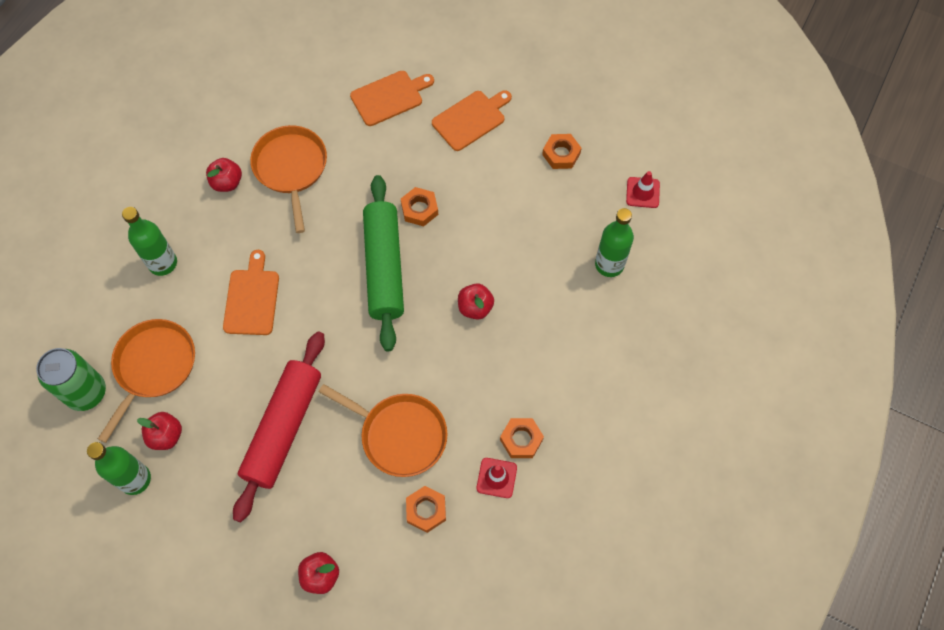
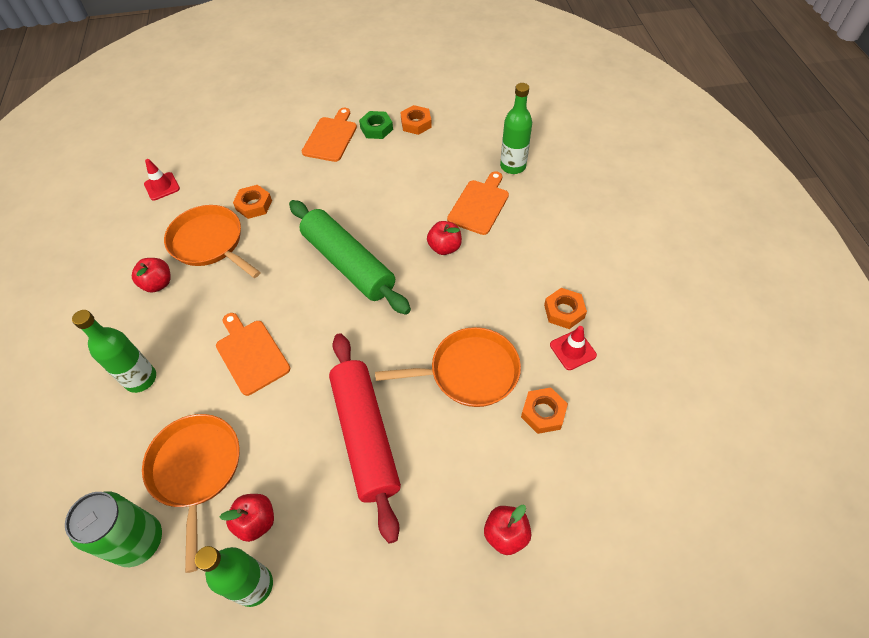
camera: 35 degrees left, 10 degrees down
orange cutting board [350,71,434,126] -> orange cutting board moved to [447,171,509,235]
orange nut [401,187,438,226] -> orange nut moved to [233,185,272,219]
red traffic cone [626,171,660,208] -> red traffic cone moved to [144,159,180,201]
none -> green nut [359,111,393,139]

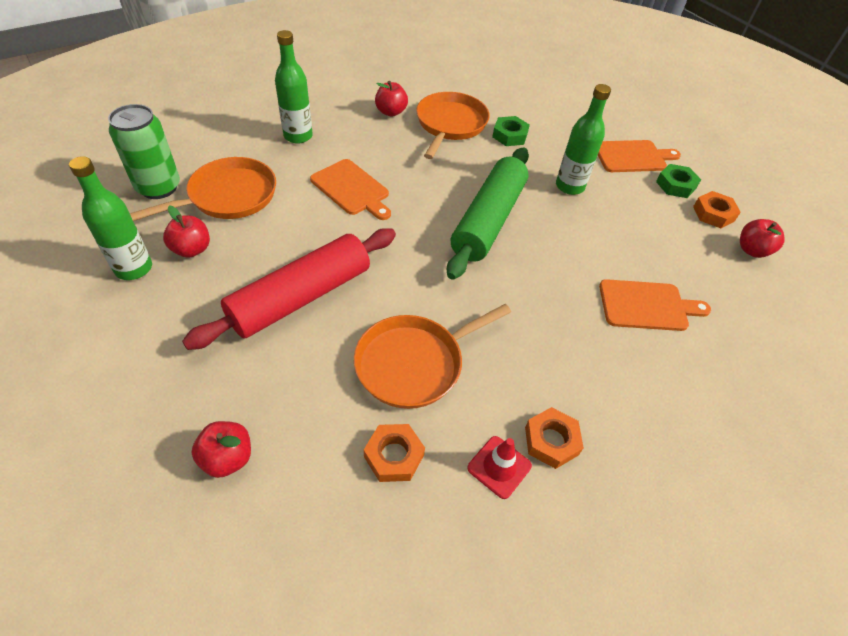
camera: 60 degrees right, 5 degrees down
red traffic cone [144,159,180,201] -> none
orange cutting board [216,313,290,396] -> orange cutting board turned 105 degrees clockwise [310,159,391,220]
orange nut [233,185,272,219] -> green nut [492,116,530,146]
orange pan [375,327,521,407] -> orange pan turned 90 degrees clockwise [354,304,511,409]
red apple [427,221,462,255] -> red apple moved to [740,219,785,258]
green bottle [500,83,532,174] -> green bottle moved to [556,84,611,195]

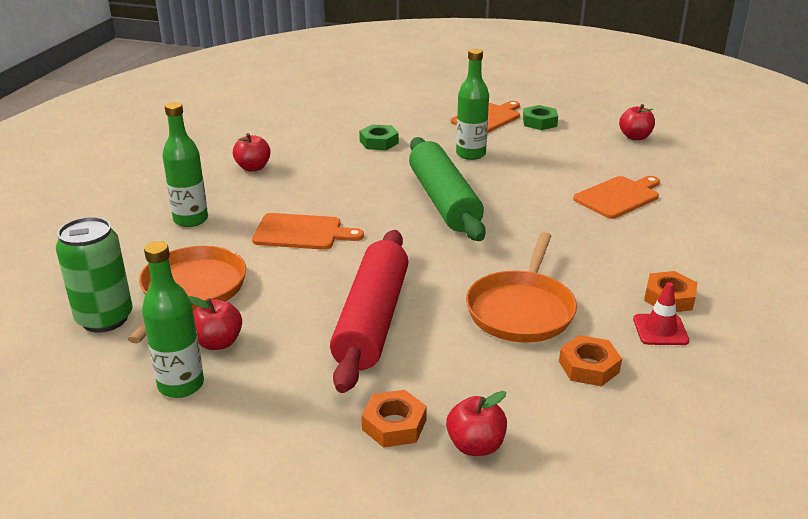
camera: 35 degrees left, 20 degrees down
orange pan [416,92,490,159] -> none
orange nut [693,191,741,228] -> orange nut moved to [361,390,427,448]

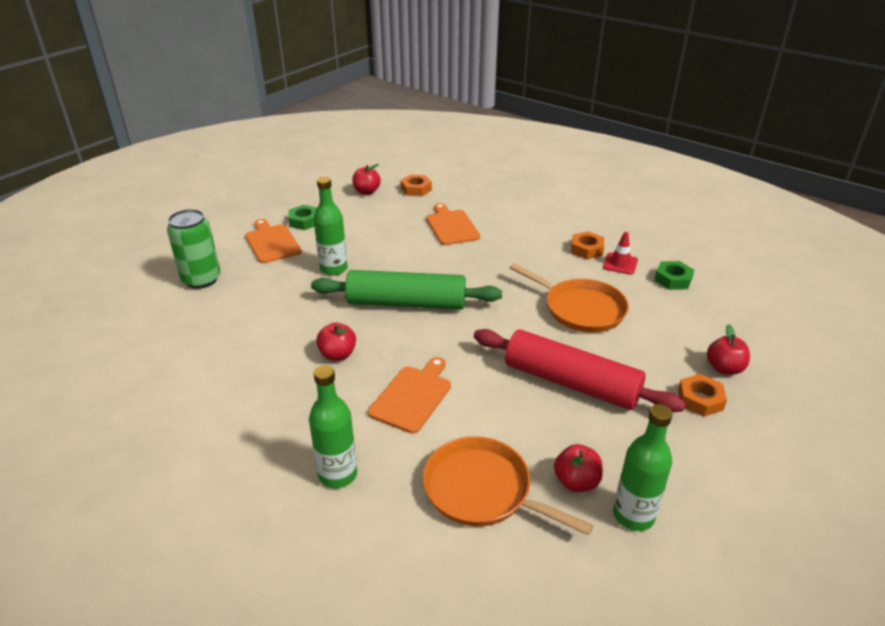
camera: 70 degrees left, 5 degrees up
green can [56,217,133,333] -> green can moved to [167,209,220,289]
red apple [233,133,271,172] -> red apple moved to [316,322,356,361]
green nut [359,124,399,150] -> green nut moved to [654,261,694,290]
orange nut [559,335,622,387] -> orange nut moved to [401,175,432,196]

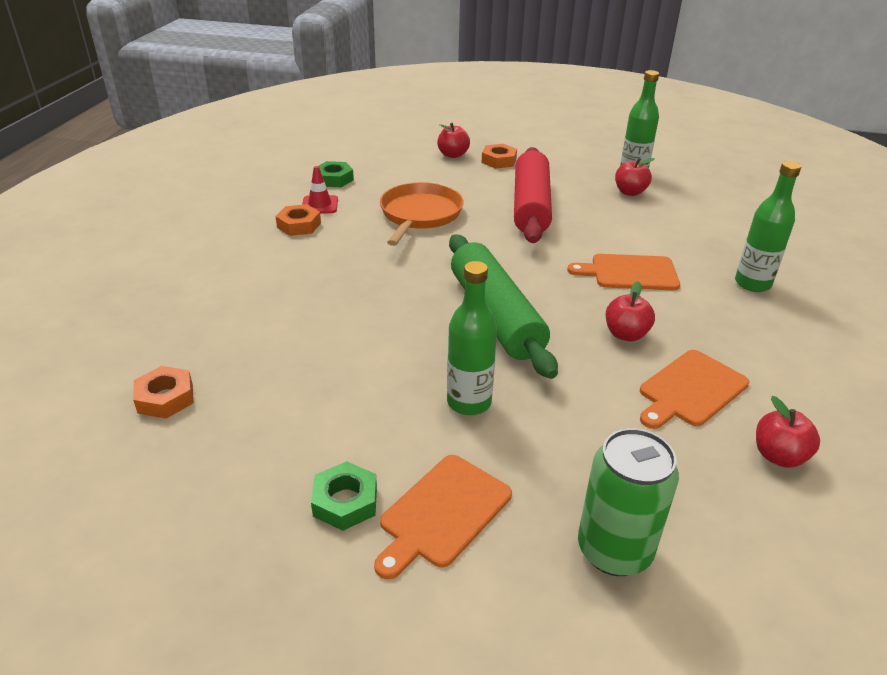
camera: 115 degrees left, 0 degrees up
red apple [352,164,381,195] -> red apple moved to [756,396,820,468]
orange pan [423,436,594,536] -> none
orange cutting board [426,203,480,245] -> orange cutting board moved to [640,350,749,429]

